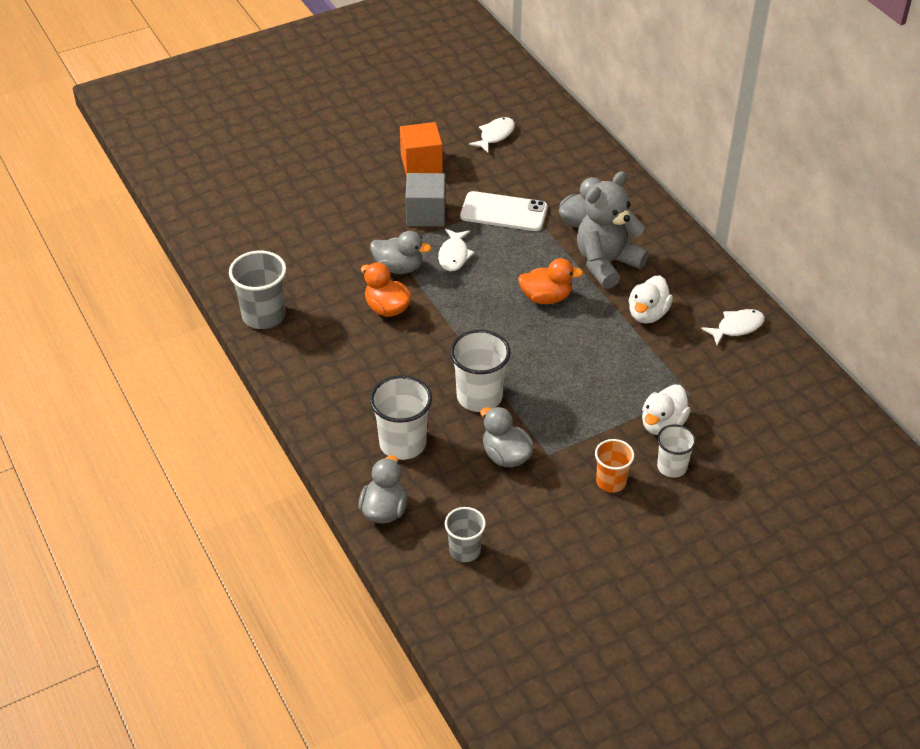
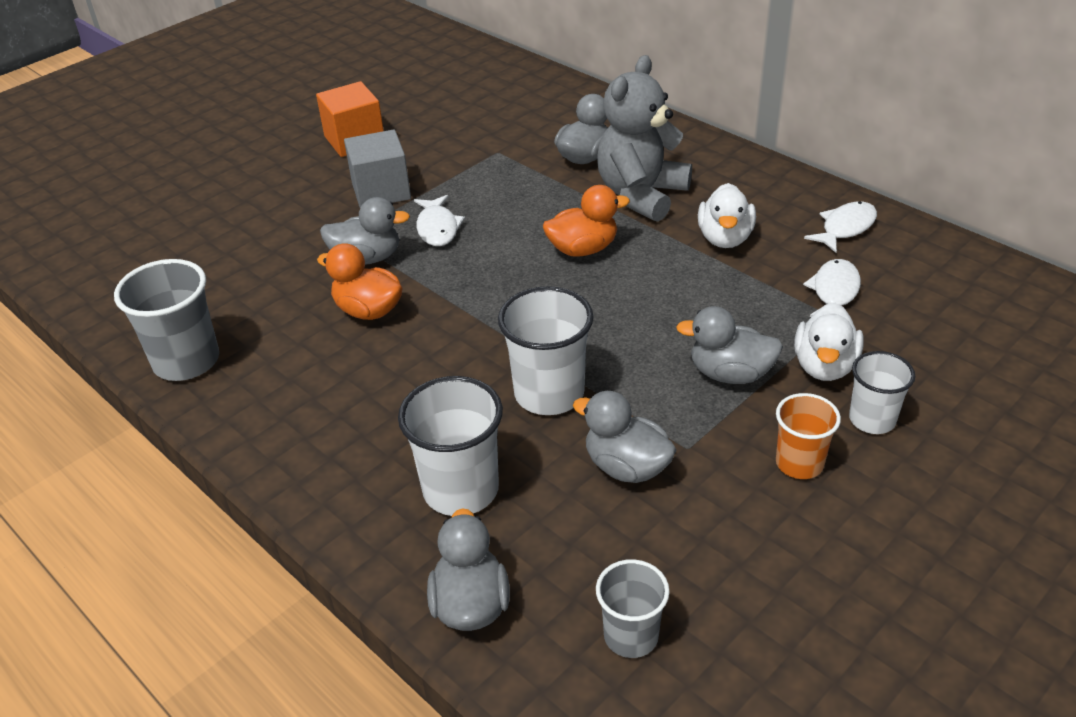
camera: 15 degrees left, 5 degrees down
white phone [460,191,548,231] -> none
white fish [469,117,515,153] -> white fish moved to [803,259,861,317]
none -> grey duck [676,306,783,384]

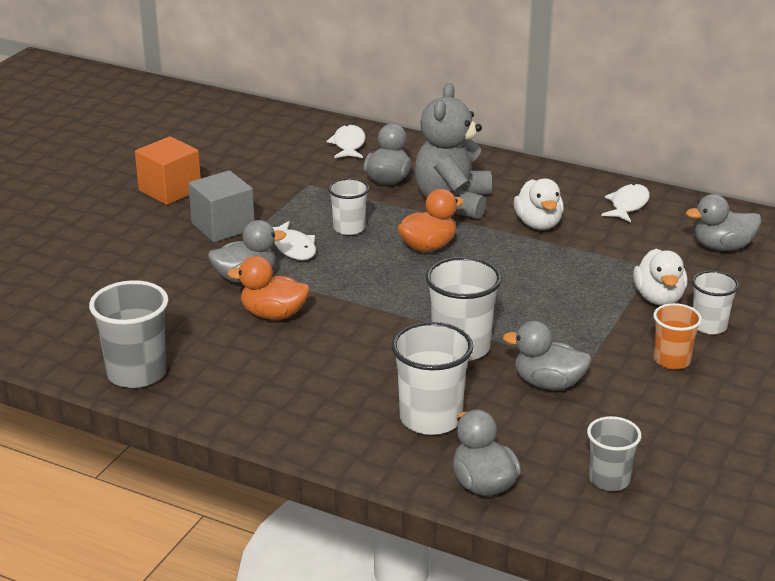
camera: 20 degrees left, 10 degrees down
grey duck [676,306,783,384] -> grey duck moved to [686,194,761,251]
white fish [803,259,861,317] -> white fish moved to [326,125,366,158]
none -> white cup [328,178,369,235]

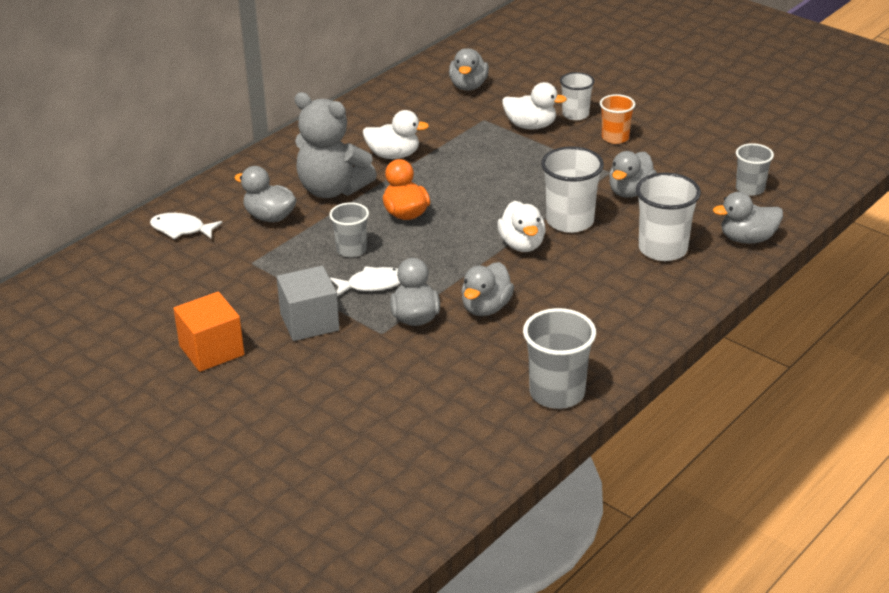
camera: 75 degrees left, 5 degrees up
orange duck [227,256,310,320] -> grey duck [461,262,514,316]
white cup [328,178,369,235] -> grey cup [329,202,369,257]
white fish [601,183,650,222] -> none
none -> white duck [497,201,545,252]

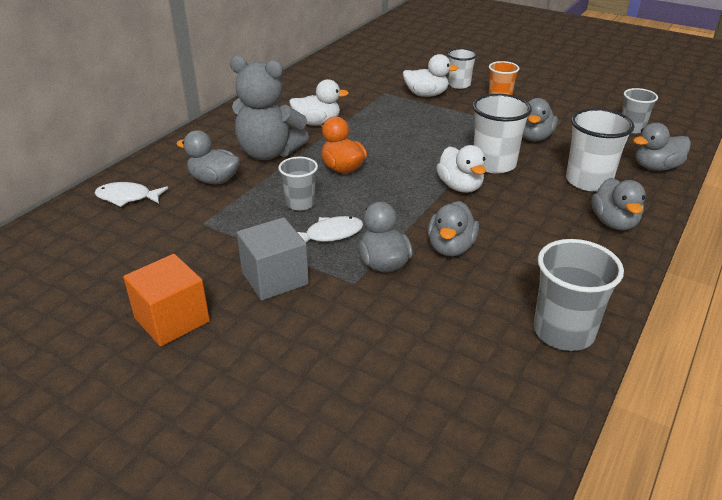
camera: 10 degrees left, 0 degrees up
grey duck [449,48,489,91] -> grey duck moved to [591,178,646,231]

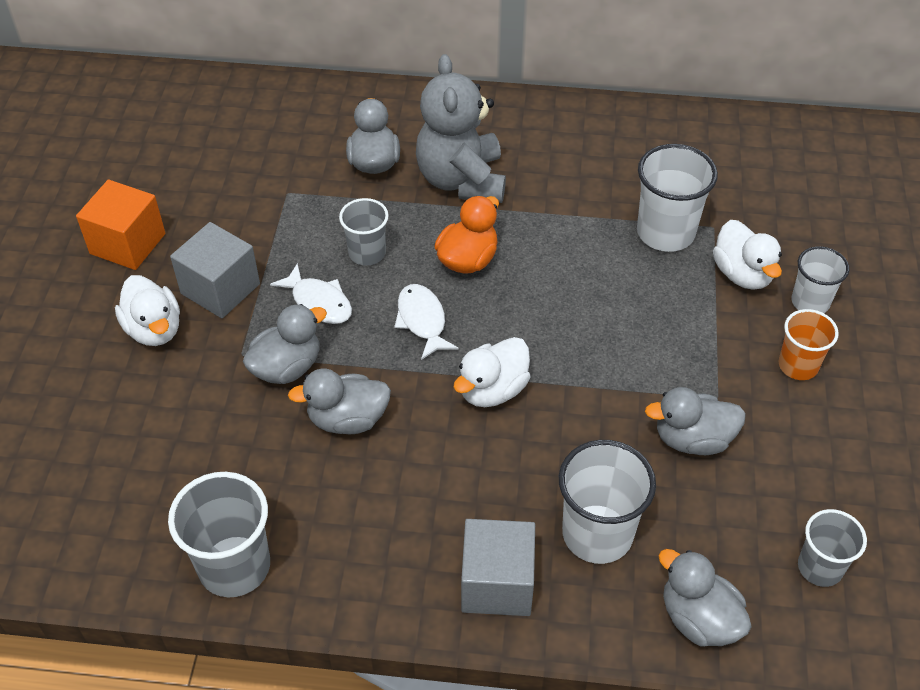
camera: 65 degrees right, 15 degrees up
white fish [95,182,168,207] -> white fish moved to [394,284,458,360]
white duck [289,79,349,125] -> white duck moved to [115,275,180,346]
white cup [472,94,532,174] -> white cup moved to [637,144,718,252]
grey duck [591,178,646,231] -> grey cube [461,519,535,616]

